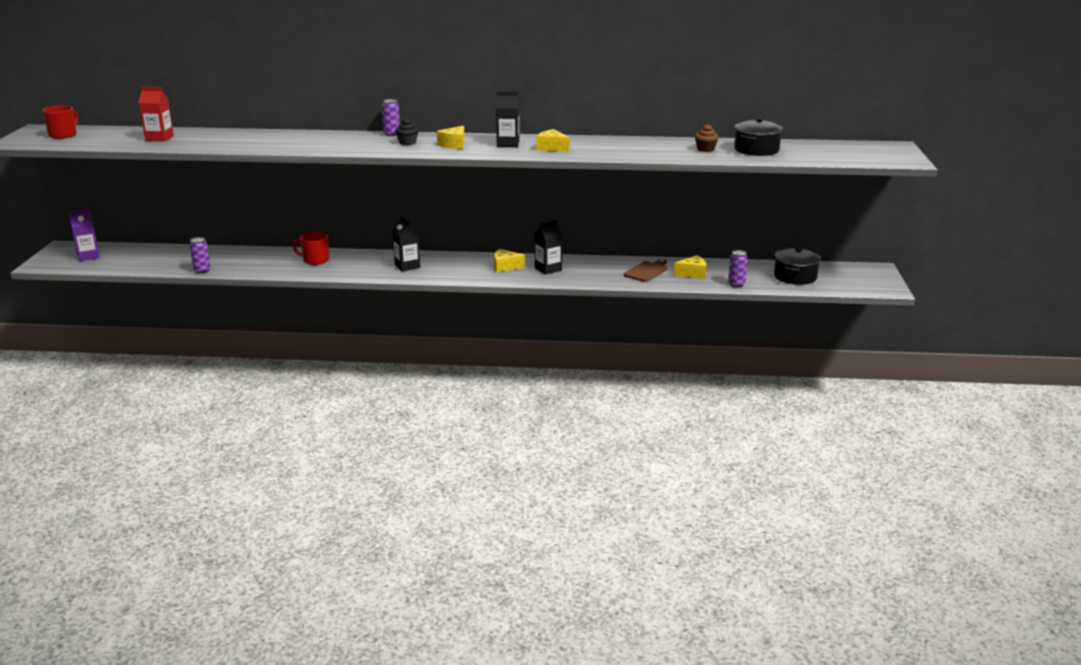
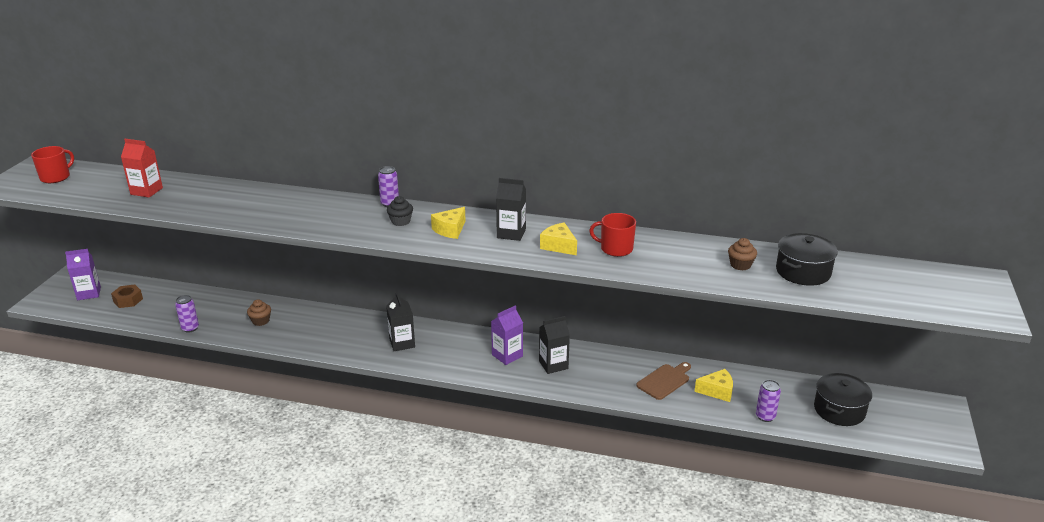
camera: 10 degrees right, 5 degrees up
red mug [293,232,329,265] -> red mug moved to [589,213,636,257]
yellow cheese [494,249,525,272] -> purple carton [491,305,523,365]
none -> brown nut [111,285,143,308]
none -> brown cupcake [247,299,271,326]

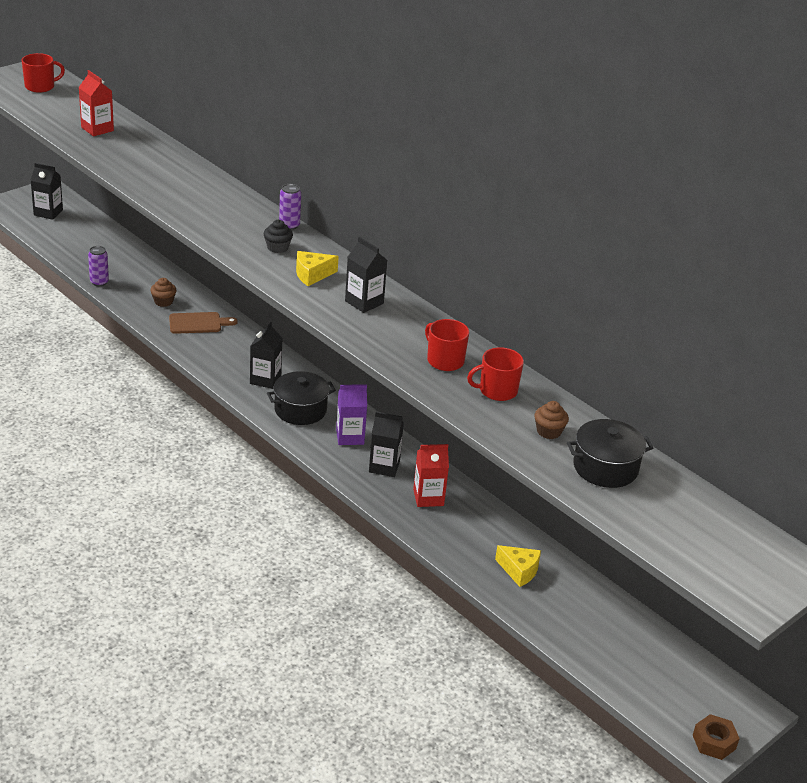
camera: 30 degrees right, 5 degrees up
purple carton [65,249,101,300] -> black carton [30,163,63,220]
brown nut [111,285,143,308] -> brown nut moved to [693,714,740,760]
yellow cheese [540,222,577,255] -> none
brown cutting board [636,362,691,400] -> brown cutting board moved to [169,312,238,334]
purple can [756,380,781,422] -> none
black pot [814,373,872,426] -> black pot moved to [267,371,336,425]
none -> red carton [413,444,449,507]
none -> red mug [467,347,524,401]

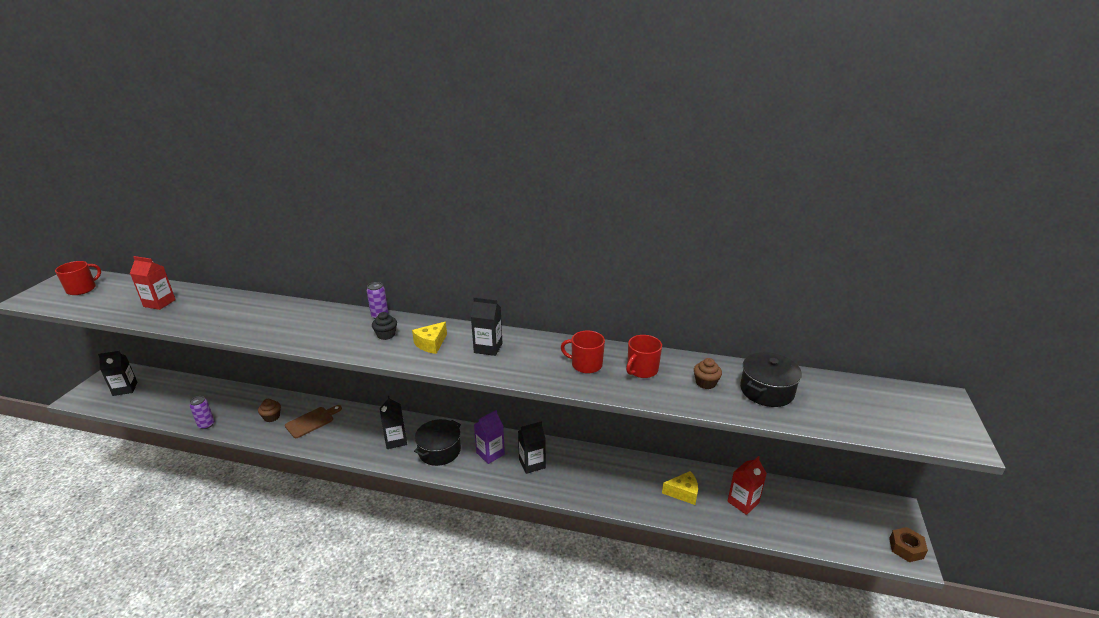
camera: 30 degrees left, 5 degrees down
red carton [413,444,449,507] -> red carton moved to [727,456,767,515]

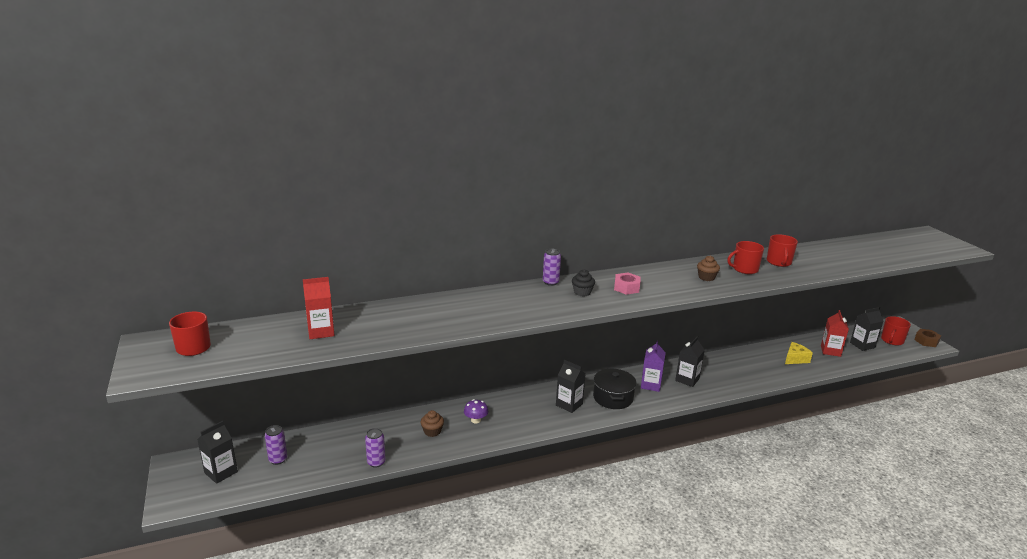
camera: 35 degrees left, 5 degrees down
brown cutting board [285,405,342,438] -> purple mushroom [464,399,488,423]
yellow cheese [412,322,447,354] -> pink nut [614,273,640,295]
black carton [471,297,502,356] -> black carton moved to [850,307,883,351]
brown cupcake [694,358,722,389] -> brown cupcake moved to [697,256,720,281]
black pot [740,352,802,407] -> none
none -> purple can [265,425,287,465]
none -> red mug [881,316,911,345]

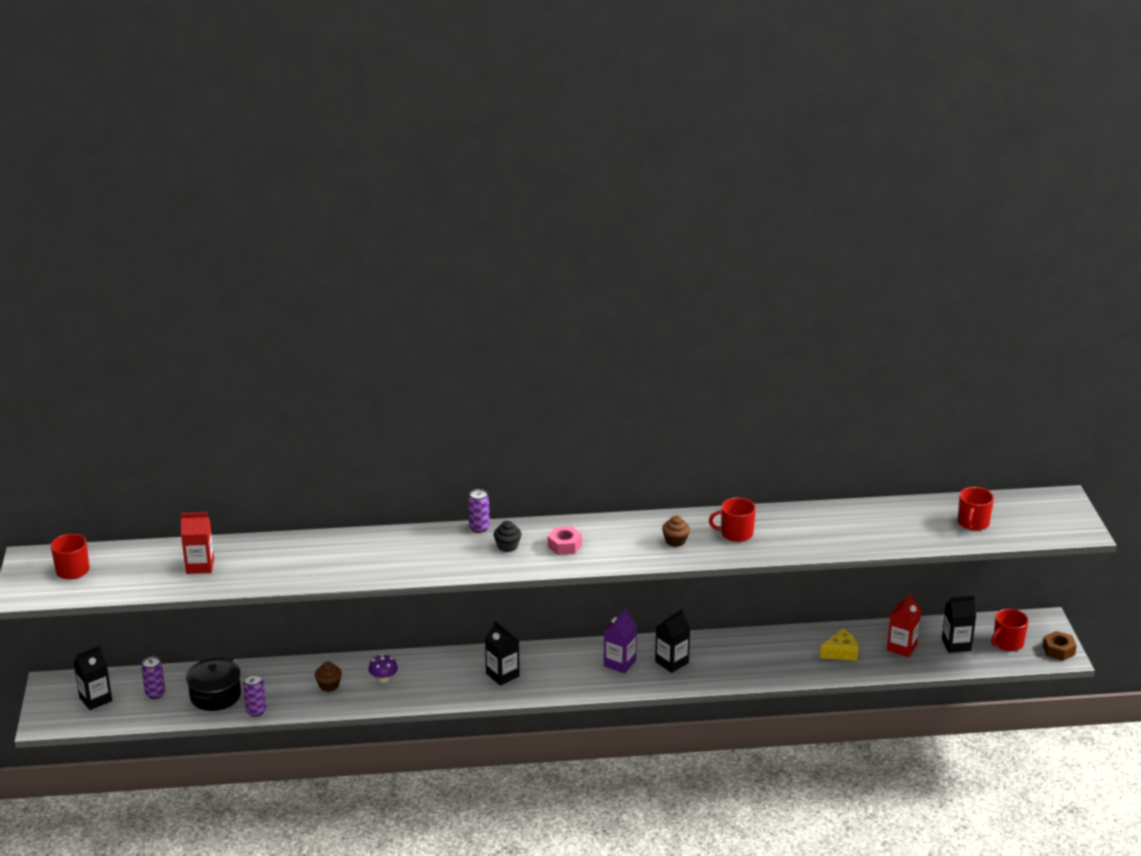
camera: 15 degrees right, 5 degrees up
black pot [593,369,637,409] -> black pot moved to [186,657,241,711]
red mug [767,234,798,267] -> red mug moved to [958,487,994,531]

